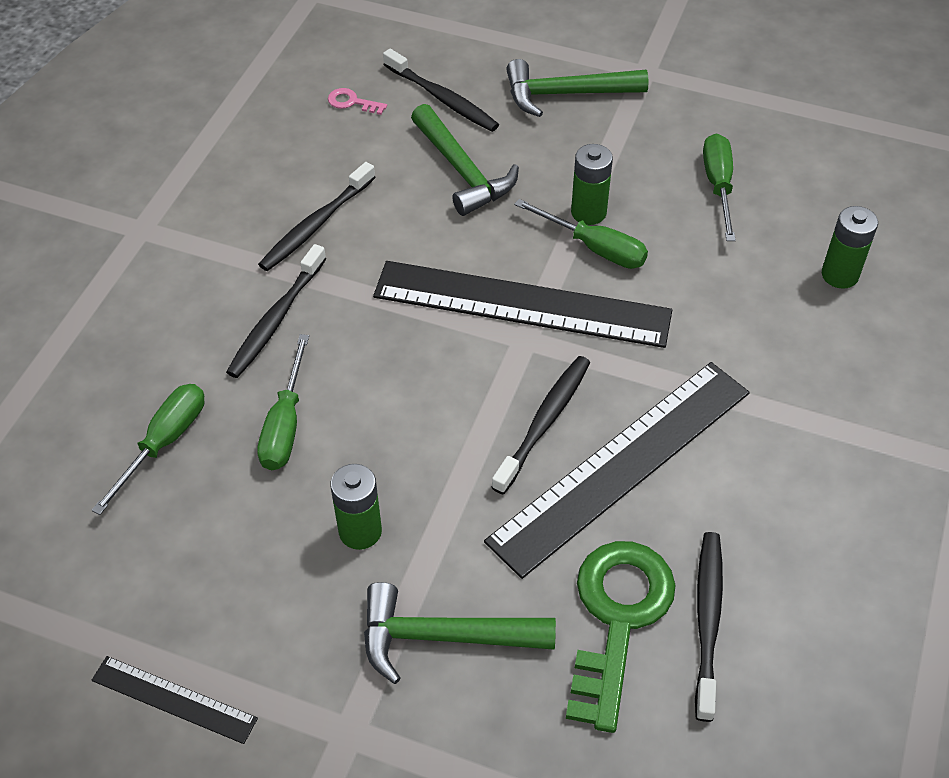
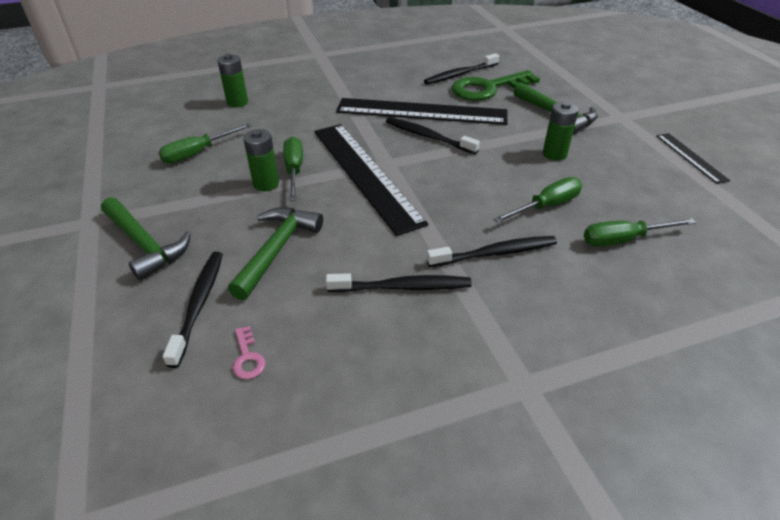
camera: 130 degrees left, 10 degrees down
black toothbrush [491,356,590,495] -> black toothbrush turned 45 degrees clockwise [386,117,480,154]

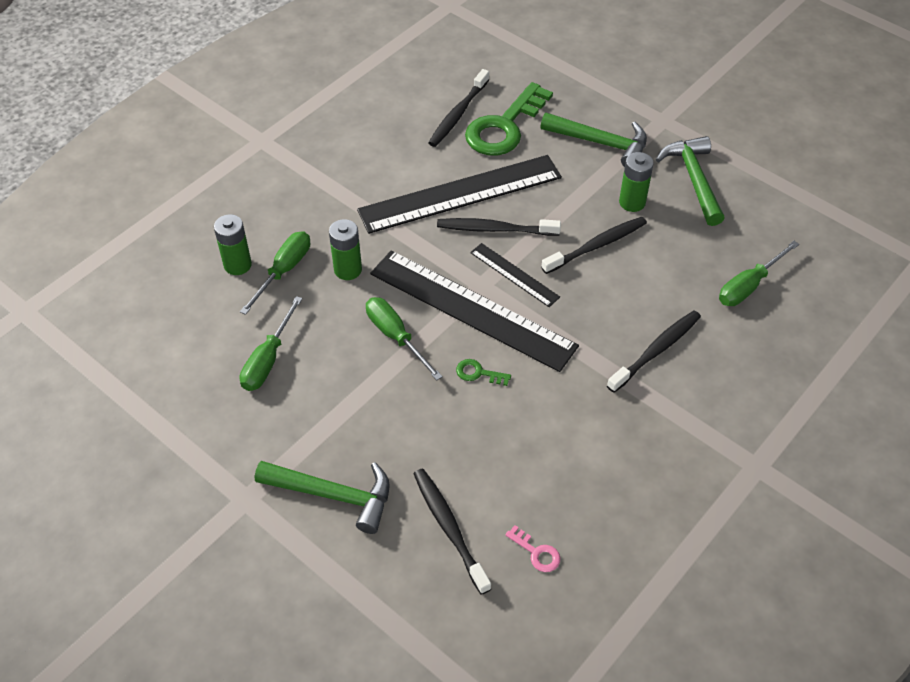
camera: 30 degrees left, 10 degrees up
green hammer [228,208,323,300] -> green hammer moved to [656,136,725,226]
green battery [243,129,279,191] -> green battery moved to [329,219,362,280]
black toothbrush [326,273,472,292] -> black toothbrush moved to [541,217,647,274]
green screwdriver [493,177,582,223] -> green screwdriver moved to [240,231,310,315]
black ruler [657,133,730,184] -> black ruler moved to [470,243,560,307]
none -> green key [456,359,511,386]

